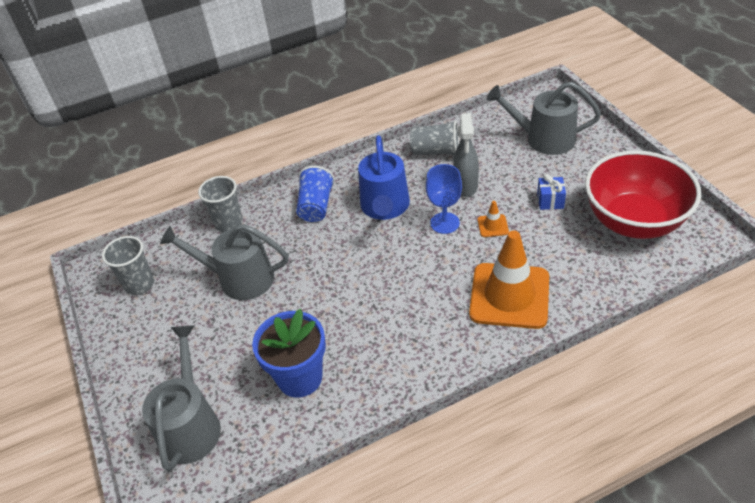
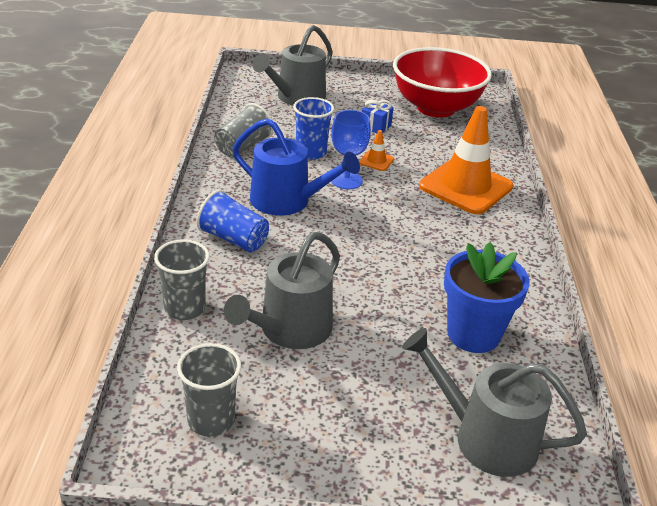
camera: 70 degrees left, 10 degrees down
grey spray bottle [453,113,479,197] -> blue cup [293,97,334,160]

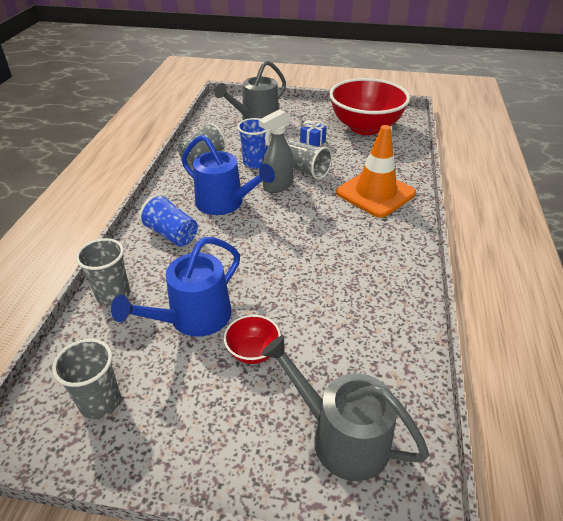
camera: 10 degrees right, 5 degrees up
grey watering can [224,232,340,349] -> blue watering can [111,237,240,337]
blue goblet [331,110,371,189] -> grey spray bottle [258,109,294,193]
orange traffic cone [359,130,394,171] -> grey cup [288,141,332,179]
blue flower pot [444,242,530,353] -> none
none -> red bowl [224,315,281,364]

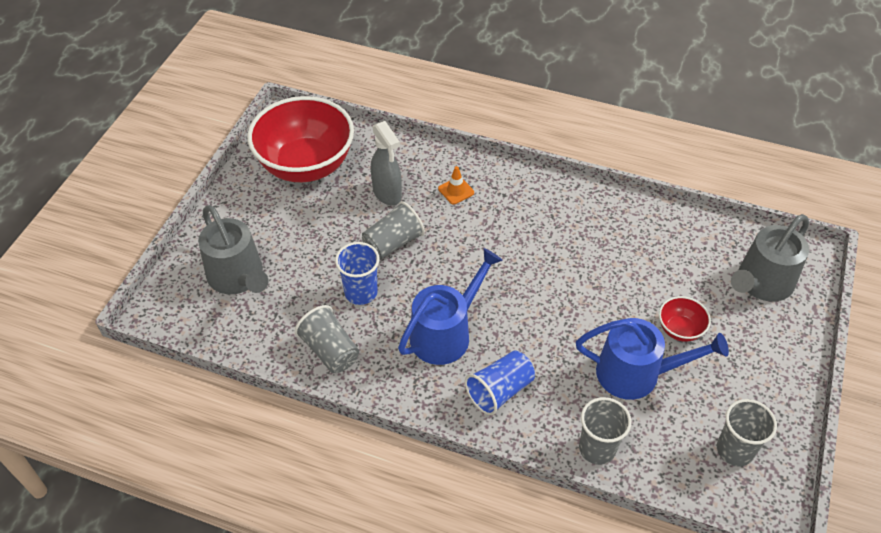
camera: 80 degrees left, 10 degrees up
blue watering can [111,237,240,337] -> blue watering can turned 45 degrees counterclockwise [576,318,729,400]
grey spray bottle [258,109,294,193] -> grey spray bottle moved to [371,121,402,205]
blue gift [300,120,327,147] -> none
orange traffic cone [336,125,416,218] -> orange traffic cone [438,166,474,204], size x0.41

